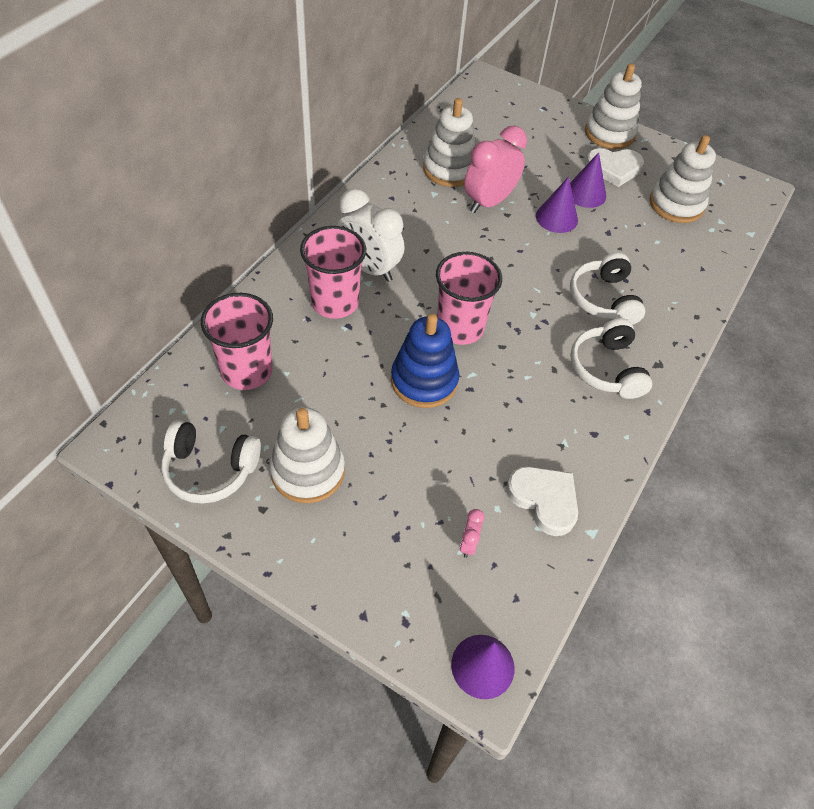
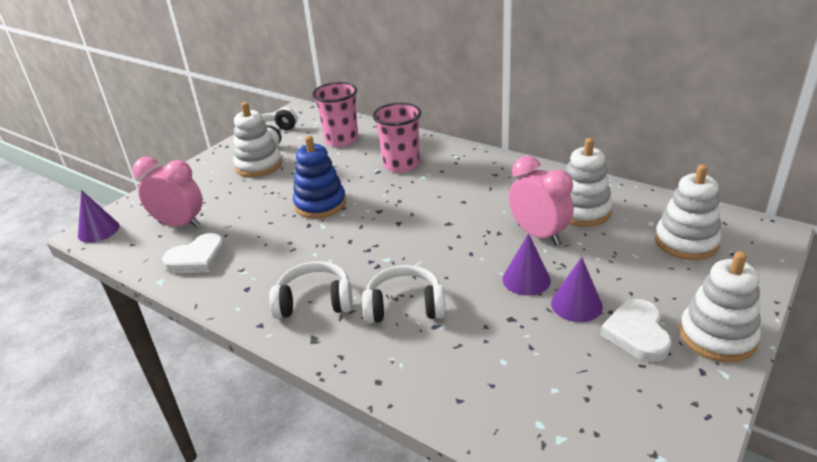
camera: 100 degrees right, 20 degrees down
white clock [337,188,404,282] -> none
pink cup [436,252,502,345] -> none
pink clock [460,509,484,558] -> pink clock [133,157,203,228], size x2.28
white stacking toy [650,135,716,223] -> white stacking toy moved to [655,164,722,260]

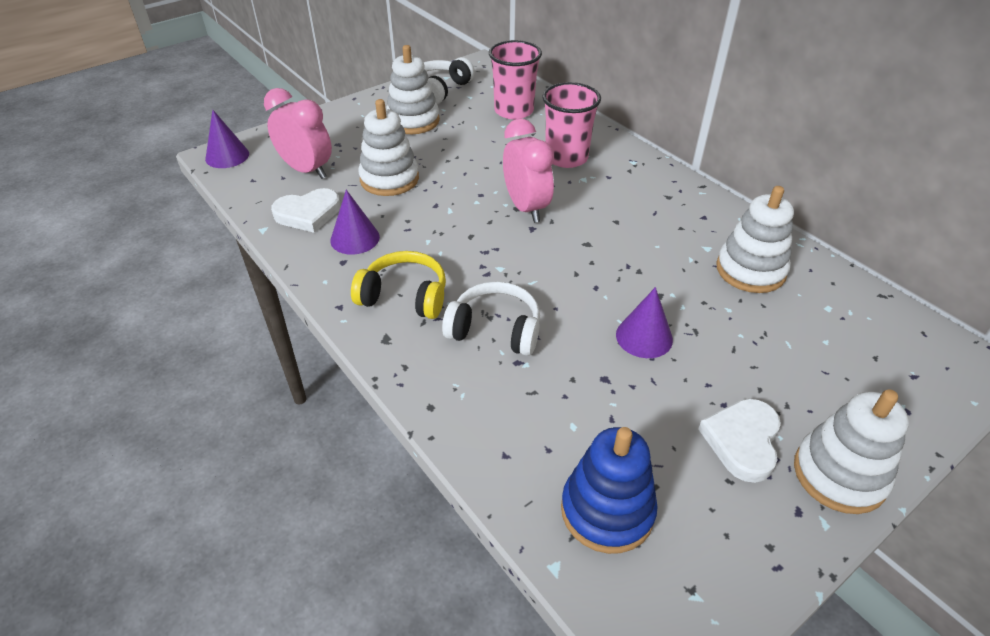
camera: 15 degrees right, 10 degrees up
white headphones [269,261,352,319] -> yellow headphones [351,251,446,319]
blue stacking toy [293,136,346,219] -> blue stacking toy moved to [561,427,658,554]
pink clock [509,156,574,246] -> pink clock moved to [503,119,554,223]
purple cone [551,257,603,322] -> purple cone moved to [330,190,380,255]
white stacking toy [655,164,722,260] -> white stacking toy moved to [358,99,419,196]

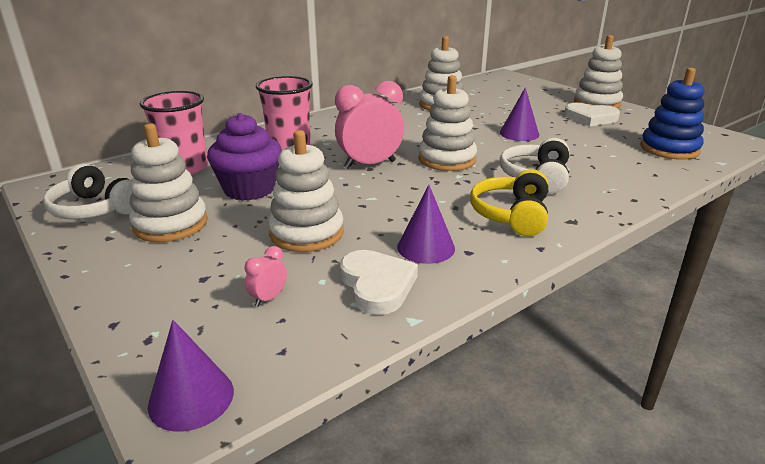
camera: 90 degrees left, 15 degrees down
pink clock [264,88,332,179] -> pink clock [244,246,287,307], size x0.44
none -> purple cupcake [207,113,282,201]
none -> white stacking toy [418,75,477,171]

